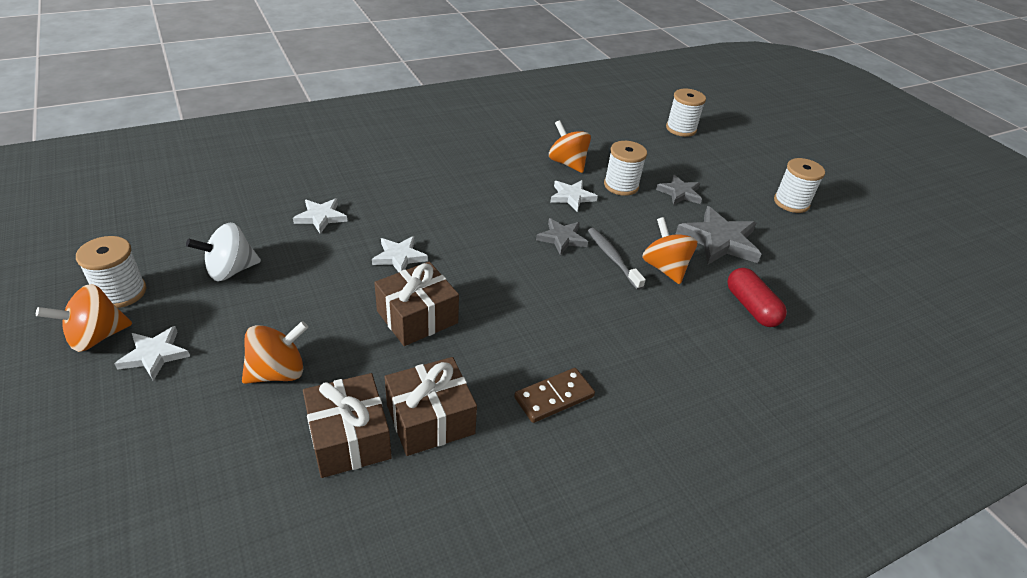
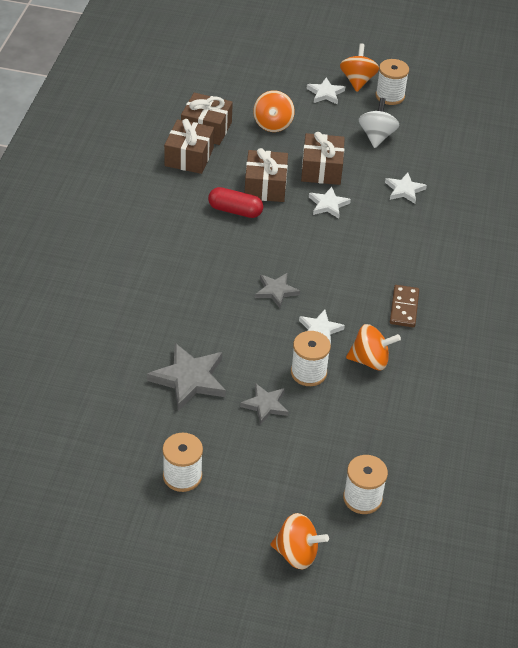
camera: 130 degrees right, 5 degrees up
brown domino [514,368,595,423] -> brown domino moved to [390,285,419,327]
grey toothbrush [588,228,646,290] -> none
orange spinning top [642,217,697,284] -> orange spinning top moved to [271,513,329,569]
red capsule [727,268,787,327] -> red capsule moved to [208,187,263,218]
none -> brown gift [301,132,345,185]

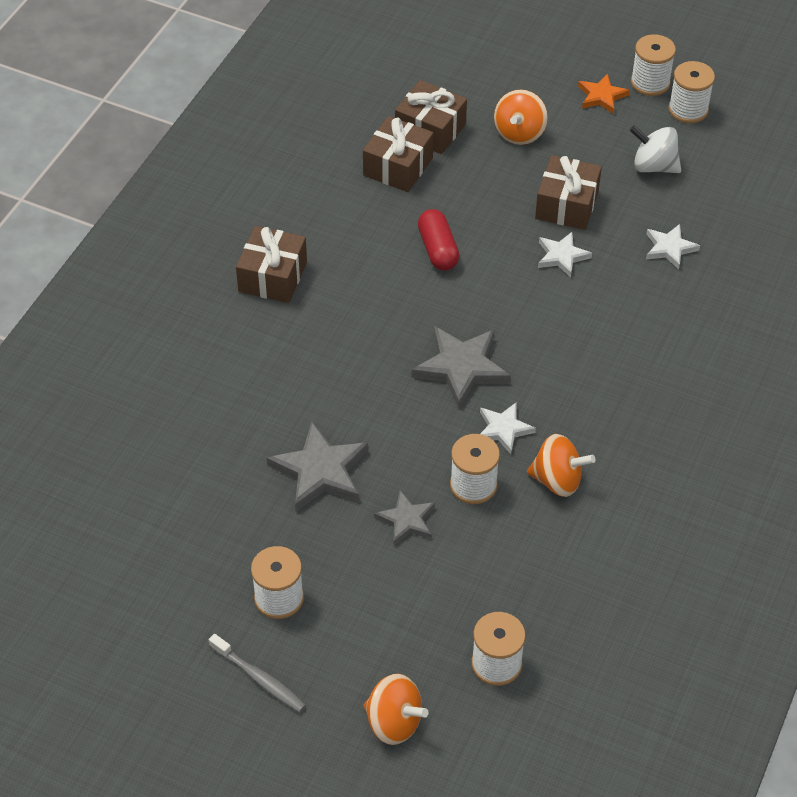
camera: 15 degrees right, 5 degrees up
red capsule [208,187,263,218] -> red capsule turned 45 degrees clockwise [418,209,460,271]
brown gift [245,148,288,202] -> brown gift moved to [236,226,307,303]
grey star [255,273,300,308] -> grey star [412,326,511,409], size x1.67
white star [307,77,345,105] -> orange star [578,73,630,114]
orange spinning top [340,43,379,92] -> white spool [631,34,676,96]
white spinning top [358,98,399,148] -> white spinning top turned 90 degrees counterclockwise [630,125,681,173]
brown domino [390,285,419,327] -> none
none -> grey toothbrush [209,634,306,712]

